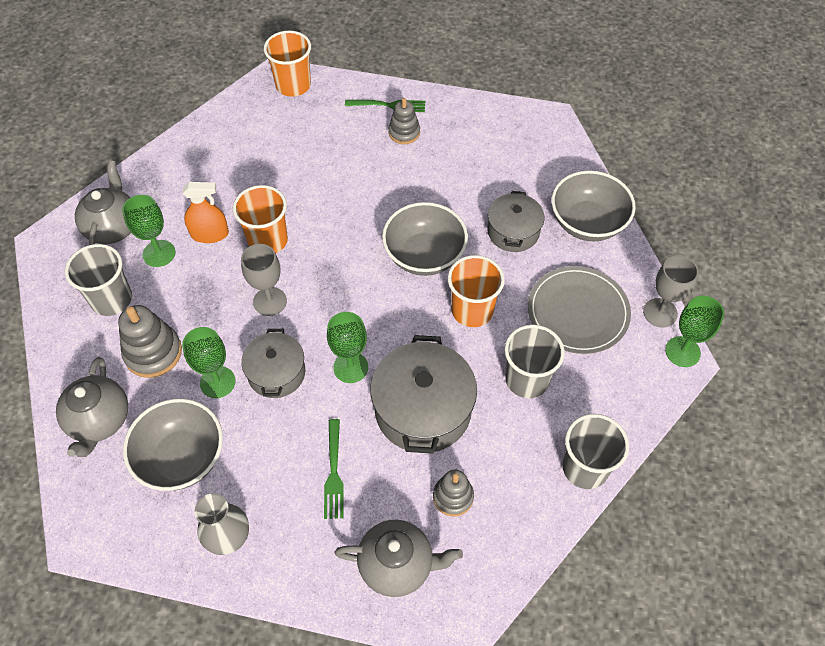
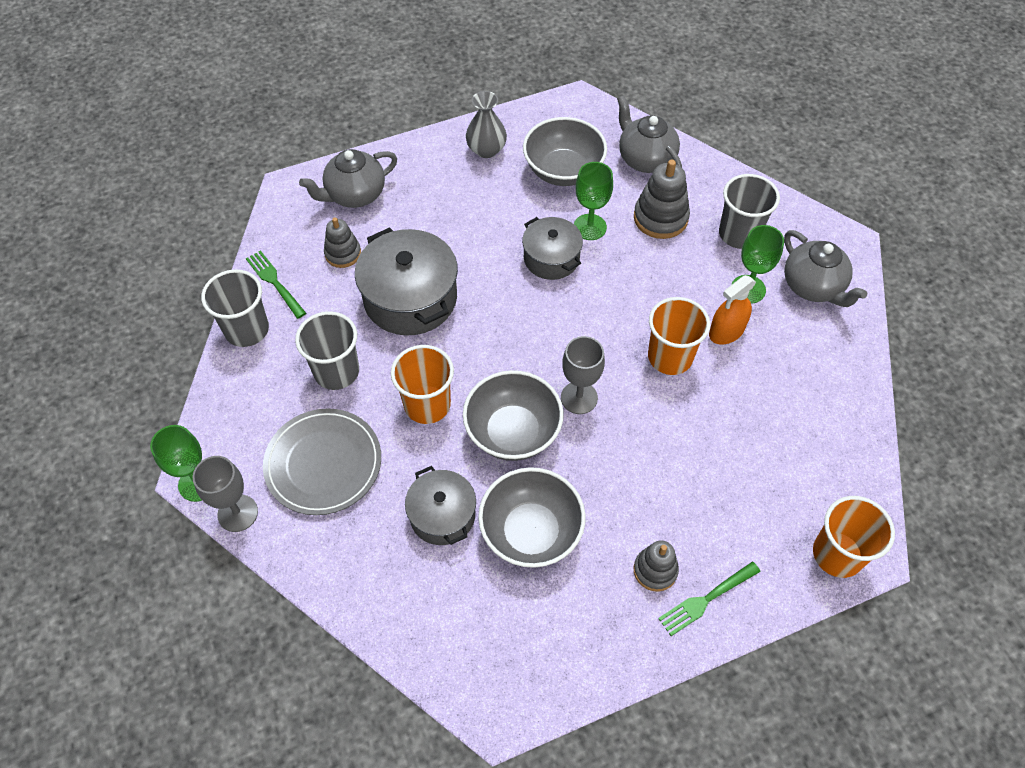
camera: 145 degrees right, 0 degrees up
grey goblet [241,244,287,316] -> grey goblet moved to [561,336,605,414]
green fork [324,419,344,519] -> green fork moved to [246,250,306,319]
green goblet [327,312,368,383] -> none
grey bowl [551,170,636,241] -> grey bowl moved to [478,467,586,568]

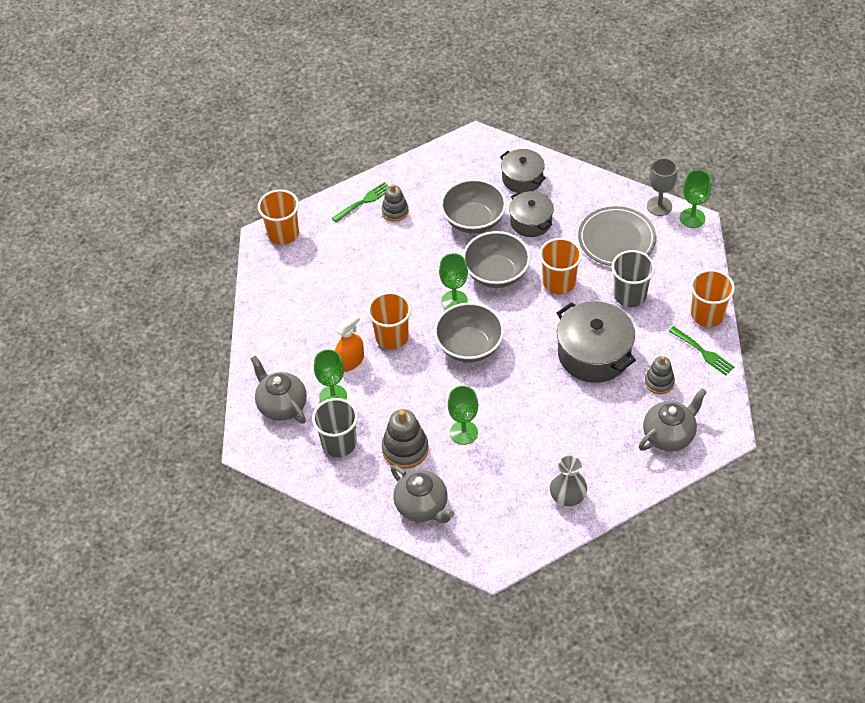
camera: 175 degrees right, 5 degrees down
grey cup [201,269,269,347] -> orange cup [691,269,735,327]
grey pot [522,217,583,280] -> grey pot moved to [500,149,546,193]
grey bowl [523,117,607,186] -> grey bowl moved to [434,303,504,363]
grey goblet [561,336,605,414] -> green goblet [439,253,468,309]

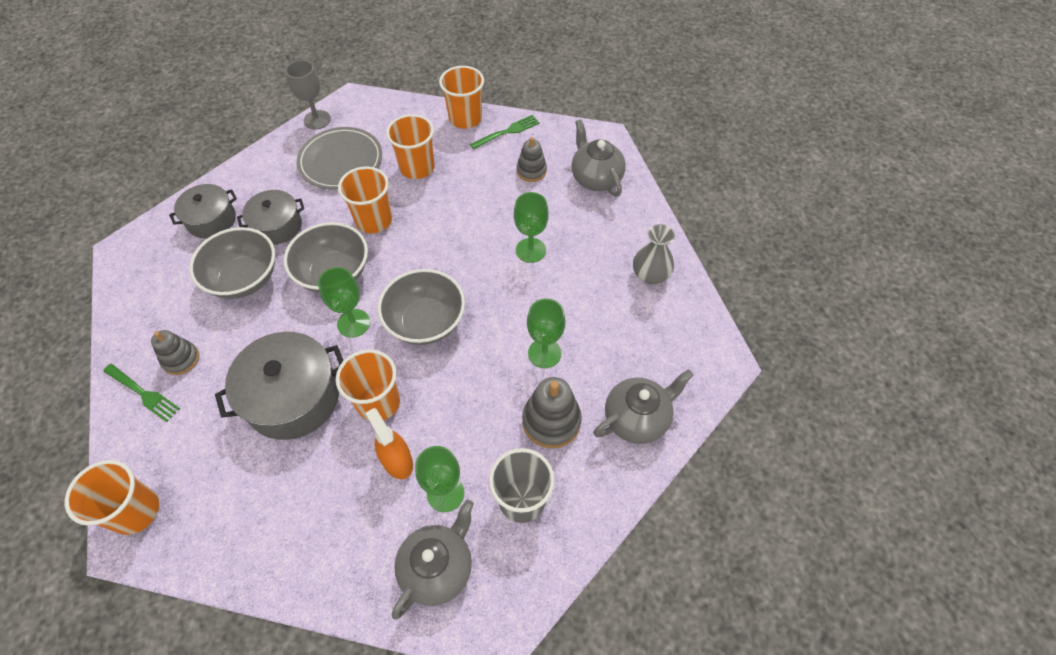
camera: 80 degrees left, 5 degrees up
grey teapot [251,356,307,424] -> grey teapot turned 150 degrees clockwise [392,500,474,620]
green fork [332,182,389,222] -> green fork turned 150 degrees clockwise [103,364,180,422]
grey pot [557,301,636,383] -> grey pot moved to [215,332,343,440]
grey cup [612,250,655,307] -> orange cup [386,114,435,179]
green goblet [680,170,712,228] -> green goblet moved to [514,192,549,263]

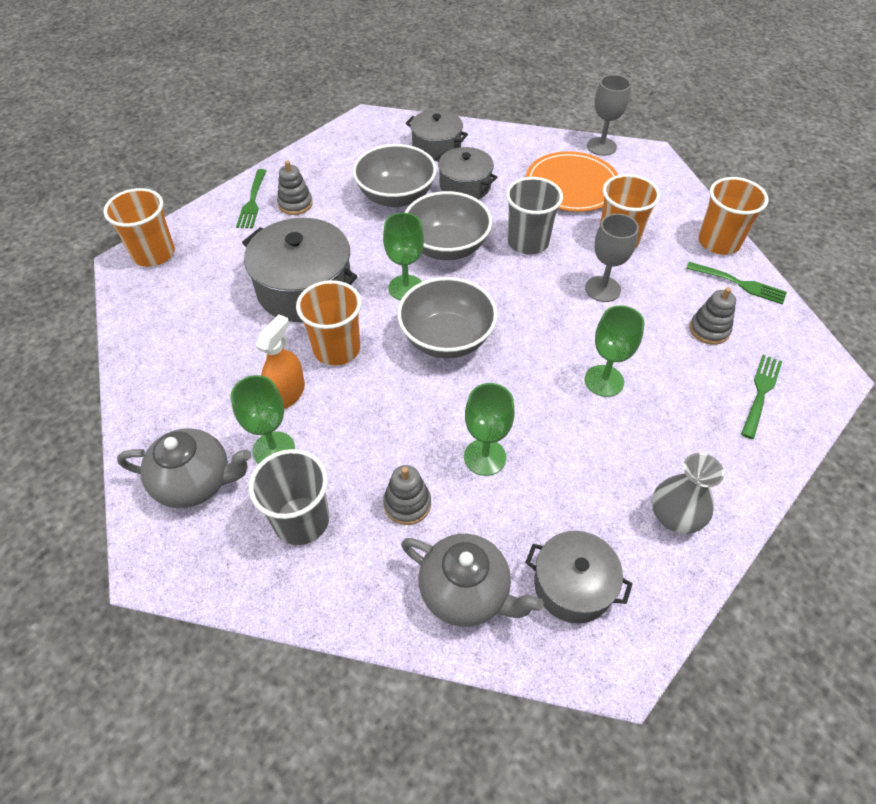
camera: 60 degrees right, 5 degrees down
grey plate [297,127,382,189] -> orange plate [526,151,618,212]
orange cup [338,166,392,233] -> grey cup [506,177,563,255]
grey stacking toy [522,377,582,448] -> grey stacking toy [383,465,431,525], size x0.65
grey teapot [571,119,626,197] -> green fork [741,355,782,439]
none -> grey pot [525,531,632,623]
none -> grey goblet [585,214,639,302]

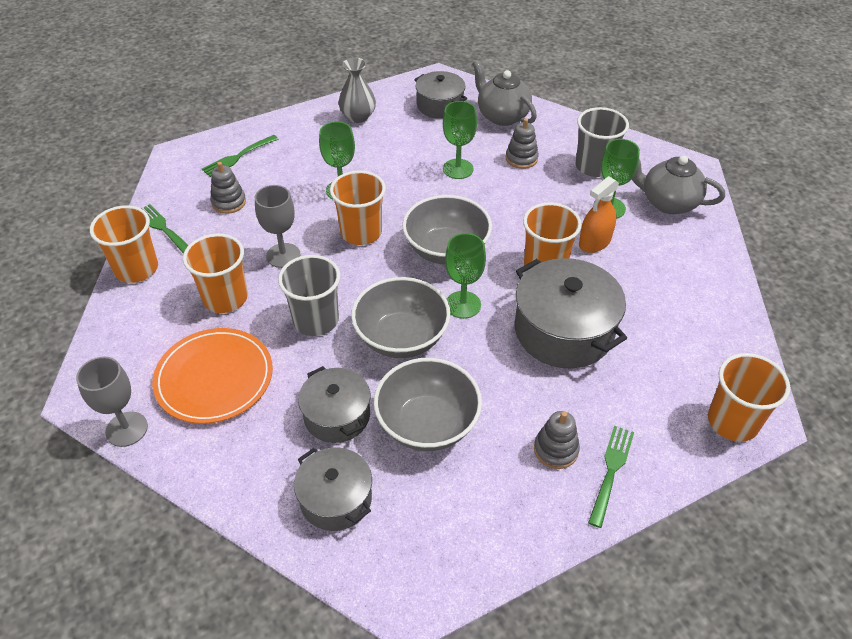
camera: 160 degrees left, 5 degrees down
none -> orange cup [330,170,386,245]

